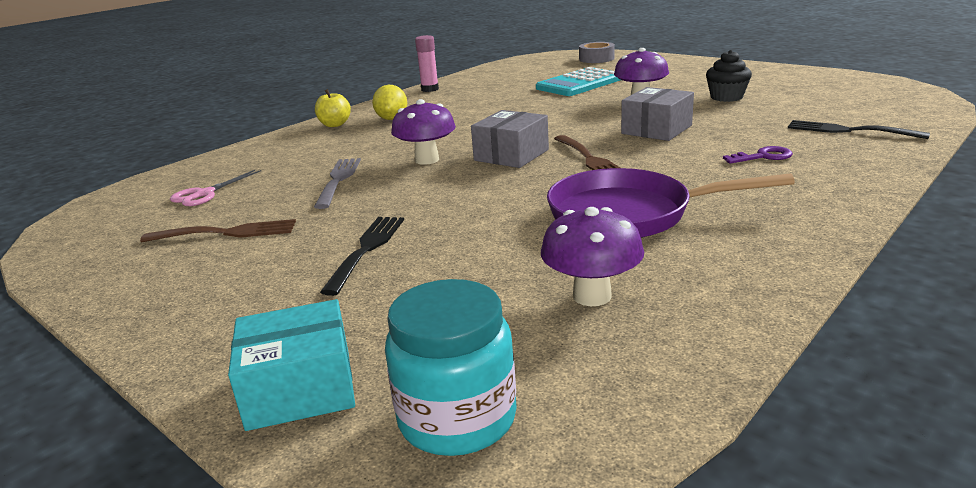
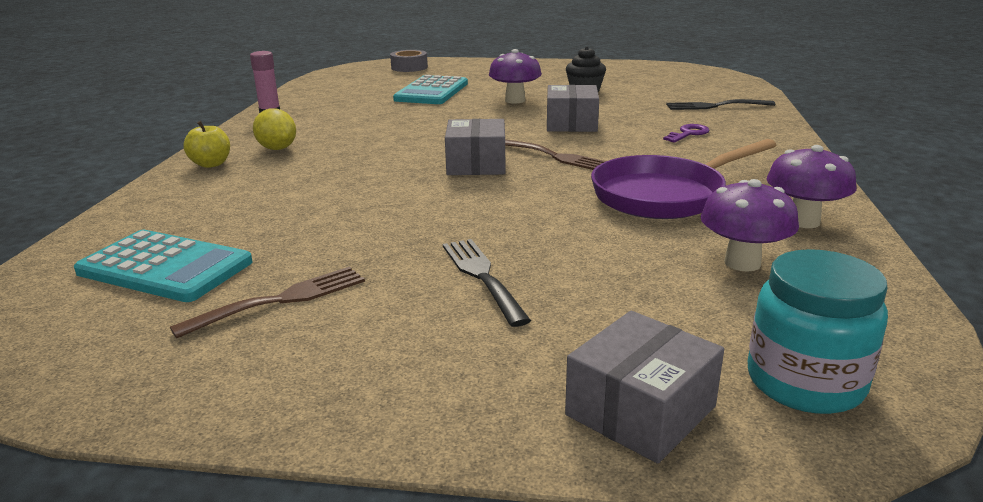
camera: 35 degrees left, 0 degrees up
pink scissors [170,170,261,206] -> turquoise calculator [74,230,253,302]
turquoise box [228,299,355,431] -> grey box [565,311,724,464]
grey fork [314,158,361,209] -> none
purple mushroom [391,99,456,165] -> purple mushroom moved to [767,145,857,228]

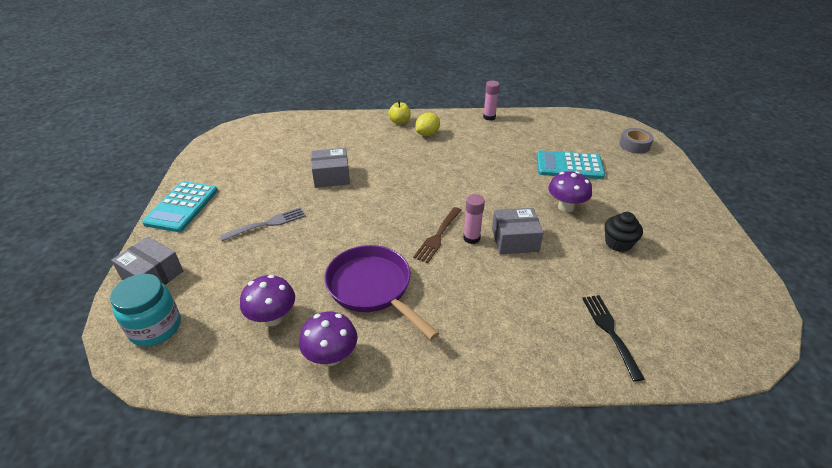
camera: 80 degrees right, 15 degrees up
turquoise calculator [74,230,253,302] -> turquoise calculator moved to [142,181,218,232]
brown fork [170,267,365,339] -> none
black fork [443,239,531,327] -> grey fork [220,207,306,241]
grey box [445,119,506,175] -> grey box moved to [311,148,350,188]
purple key [663,124,709,143] -> none
none -> pink glue stick [463,194,485,244]

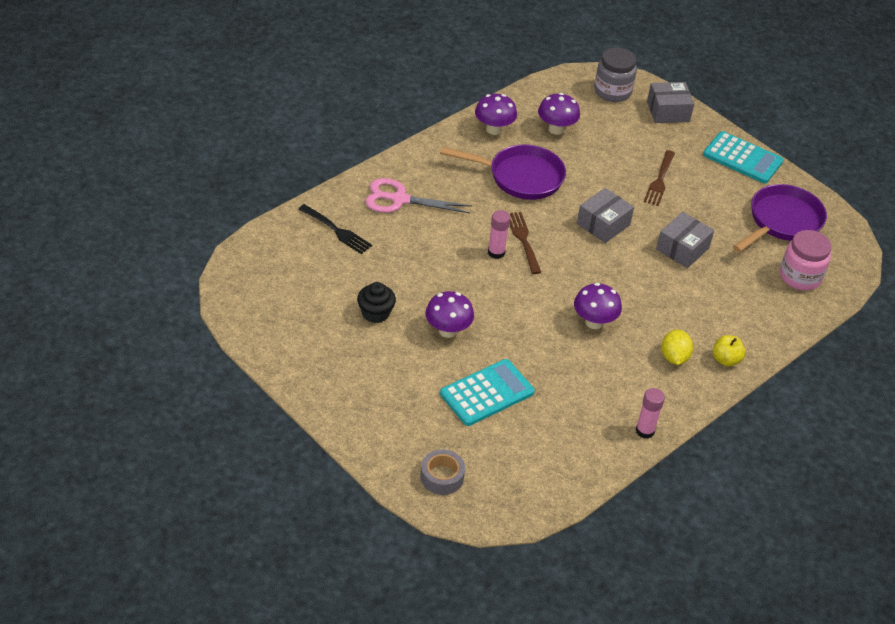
camera: 135 degrees right, 5 degrees up
turquoise jar [110,274,181,347] -> grey jar [594,47,637,102]
turquoise calculator [142,181,218,232] -> turquoise calculator turned 150 degrees clockwise [703,131,783,183]
grey fork [220,207,306,241] -> brown fork [644,150,675,206]
grey box [492,208,544,254] -> grey box moved to [577,188,634,243]
none -> pink scissors [365,178,472,213]
none -> purple mushroom [574,283,622,329]
none -> purple pan [733,184,827,252]
none -> pink jar [780,230,831,291]

